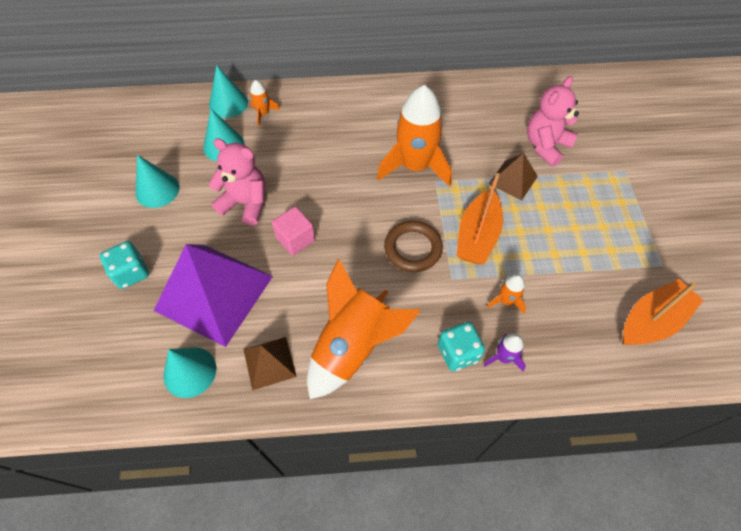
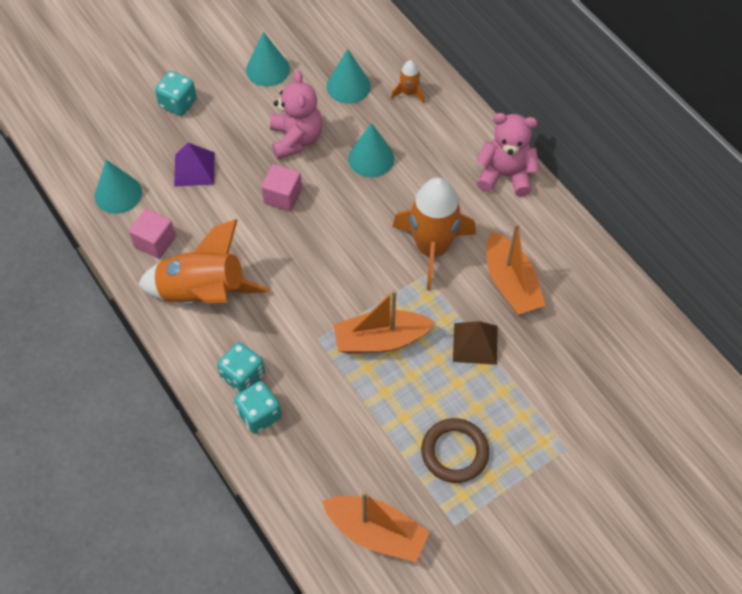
camera: 60 degrees right, 0 degrees up
purple pyramid [153,244,273,347] -> purple pyramid [174,143,215,187], size x0.49
turquoise cone [209,65,248,118] -> turquoise cone moved to [348,123,394,177]
brown pyramid [243,337,297,391] -> pink cube [129,209,176,259]
brown ring [384,221,443,272] -> brown ring moved to [421,418,489,483]
purple rocket [484,333,526,371] -> turquoise dice [234,381,281,434]
orange rocket [487,274,526,314] -> none
pink teddy bear [527,76,579,167] -> pink teddy bear moved to [476,113,539,197]
none -> orange boat [486,223,546,315]

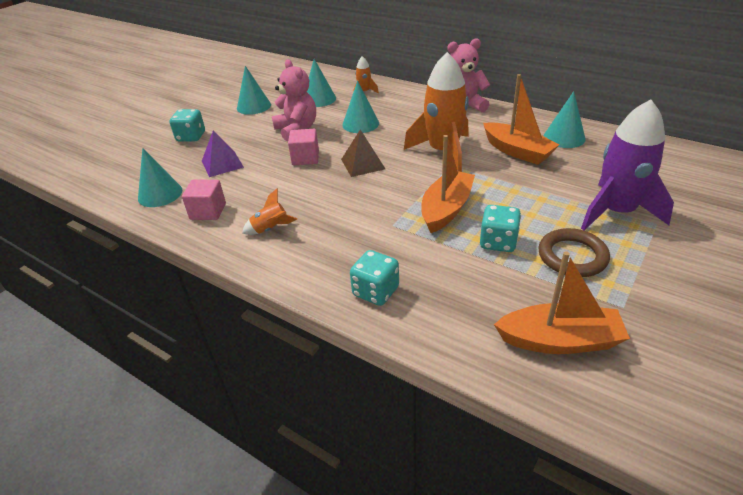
camera: 20 degrees left, 20 degrees down
orange rocket [138,219,269,305] -> orange rocket [242,189,297,235], size x0.44
turquoise dice [217,342,265,393] -> turquoise dice moved to [480,205,521,252]
orange boat [333,290,435,354] -> orange boat turned 150 degrees clockwise [421,135,475,233]
brown pyramid [453,321,498,365] -> brown pyramid moved to [341,129,385,177]
none -> turquoise cone [544,91,586,148]
none -> purple rocket [581,99,674,230]

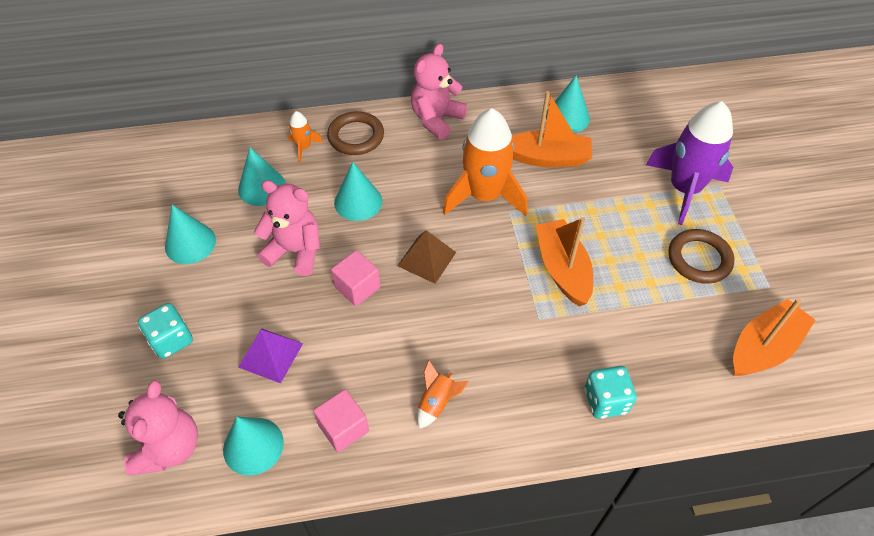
camera: 45 degrees left, 15 degrees up
turquoise dice [480,205,521,252] -> none
none -> pink teddy bear [118,380,198,475]
none -> brown ring [327,111,384,155]

